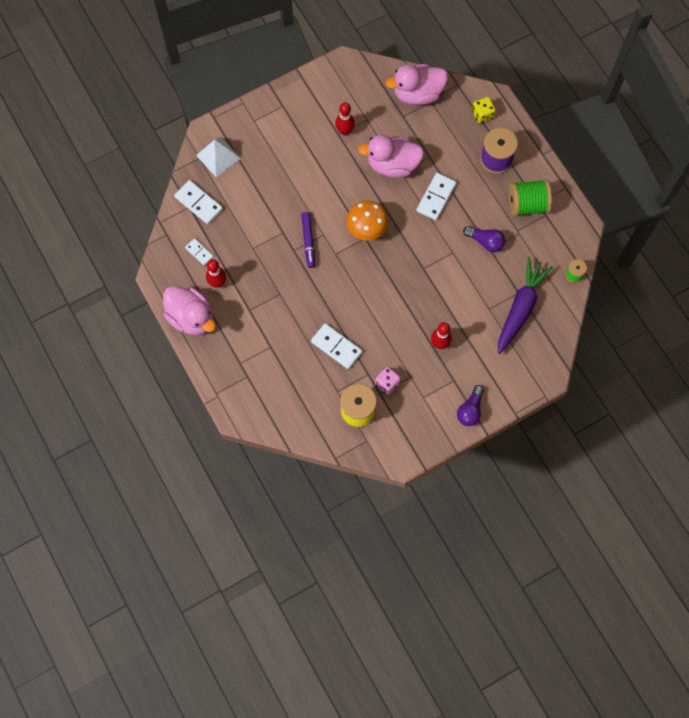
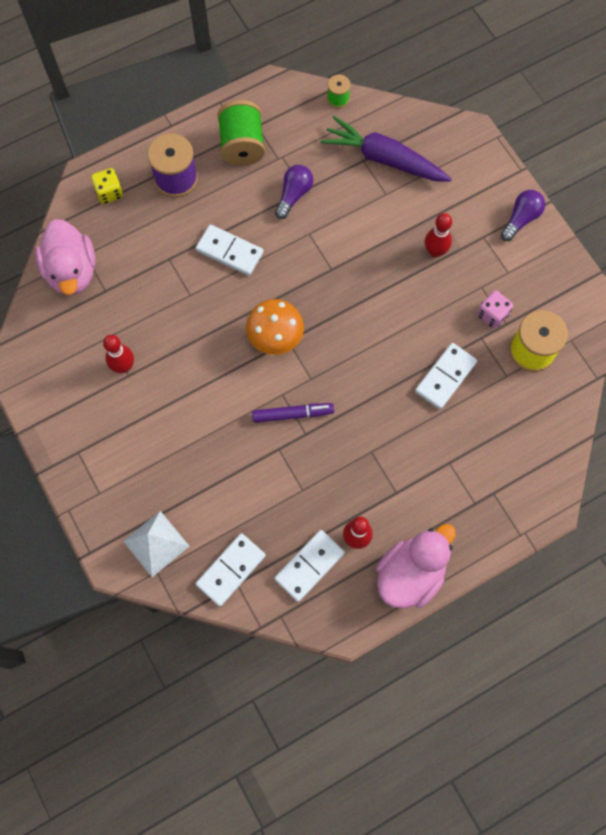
camera: 90 degrees left, 0 degrees up
white domino [185,238,214,265] -> white domino [274,530,345,602], size x1.70
pink duck [358,135,424,178] -> none
purple light bulb [457,385,484,426] -> purple light bulb turned 75 degrees counterclockwise [501,190,545,241]

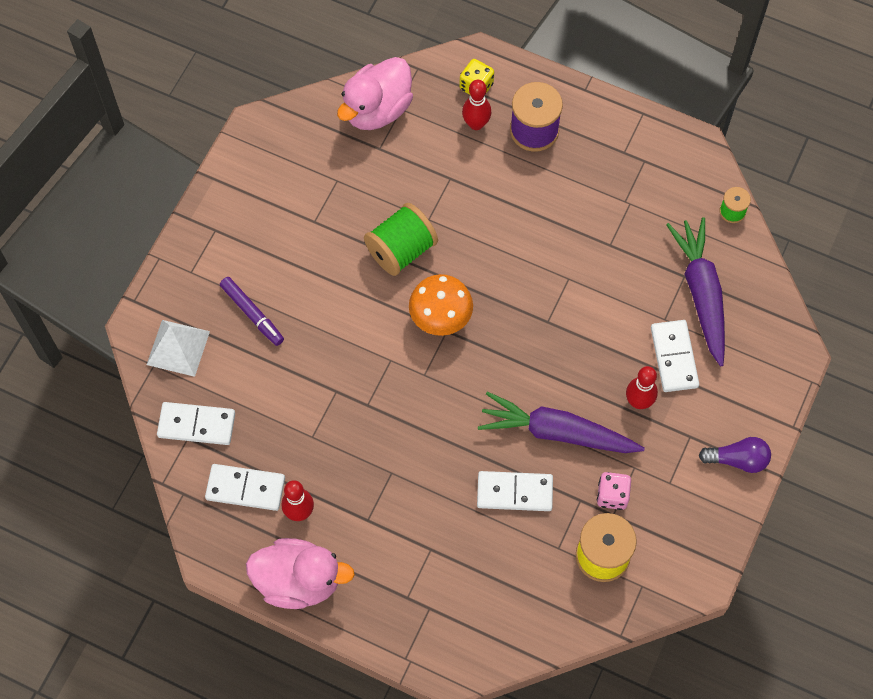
camera: 55 degrees right, 5 degrees down
red bowling pin [103,335,134,373] -> red bowling pin moved to [462,80,491,130]
white domino [196,224,264,276] -> white domino moved to [651,320,699,392]
green spool [217,100,265,166] -> green spool moved to [364,203,438,276]
purple marker [252,403,334,423] -> purple marker moved to [220,277,284,346]
purple light bulb [275,165,313,219] -> none
none -> purple carrot [478,392,645,453]

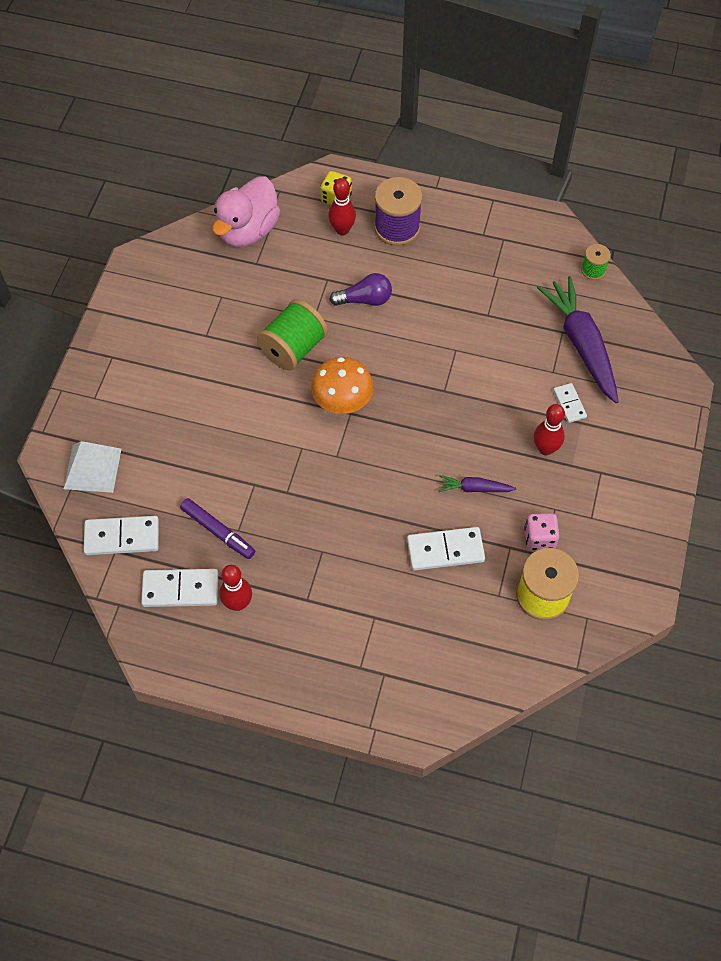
camera: 10 degrees left, 5 degrees down
purple marker [220,277,284,346] -> purple marker moved to [180,498,255,559]
pink duck [246,538,355,609] -> none
purple carrot [478,392,645,453] -> purple carrot [438,475,516,492], size x0.48
white domino [651,320,699,392] -> white domino [553,383,587,423], size x0.59
purple light bulb [699,437,771,473] -> purple light bulb moved to [330,273,392,306]

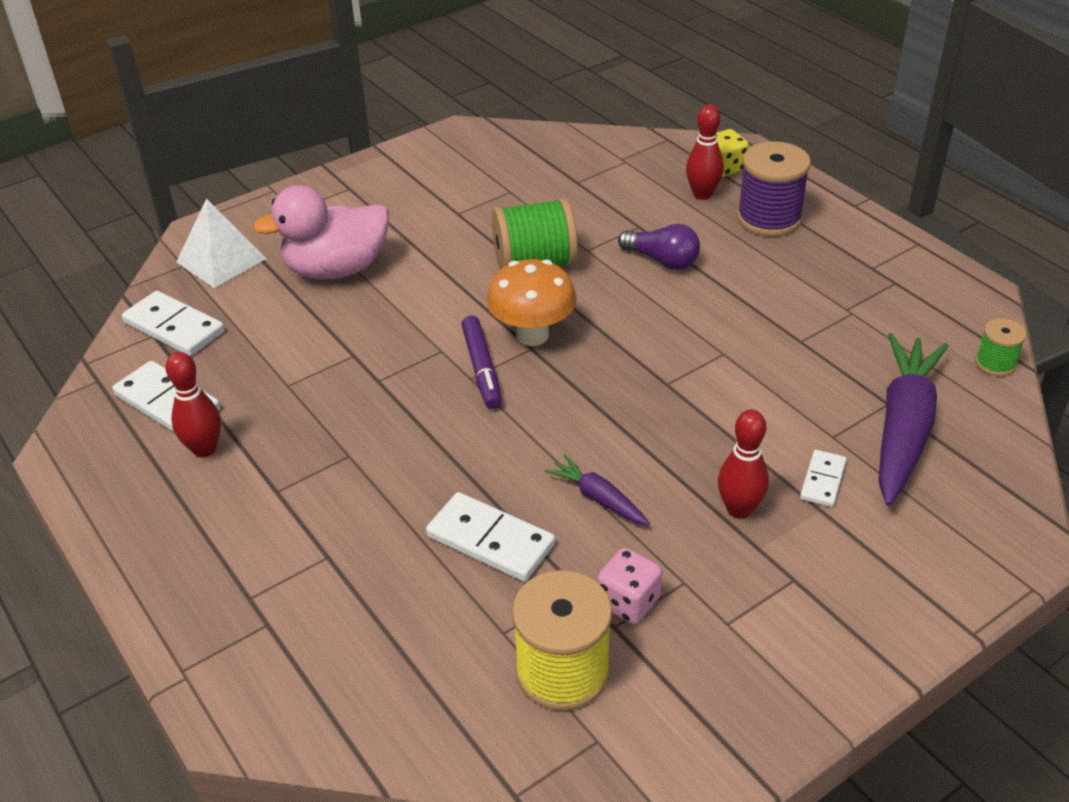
camera: 40 degrees right, 20 degrees down
purple marker [180,498,255,559] -> purple marker moved to [461,316,502,409]
pink duck [212,176,280,247] -> pink duck moved to [253,185,389,279]

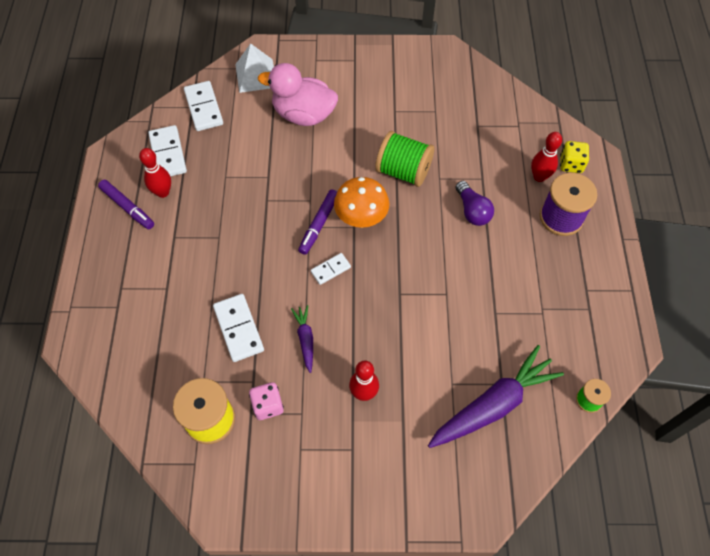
camera: 35 degrees right, 20 degrees up
white domino [800,450,847,507] -> white domino moved to [311,253,351,285]
none -> purple marker [98,180,154,229]

